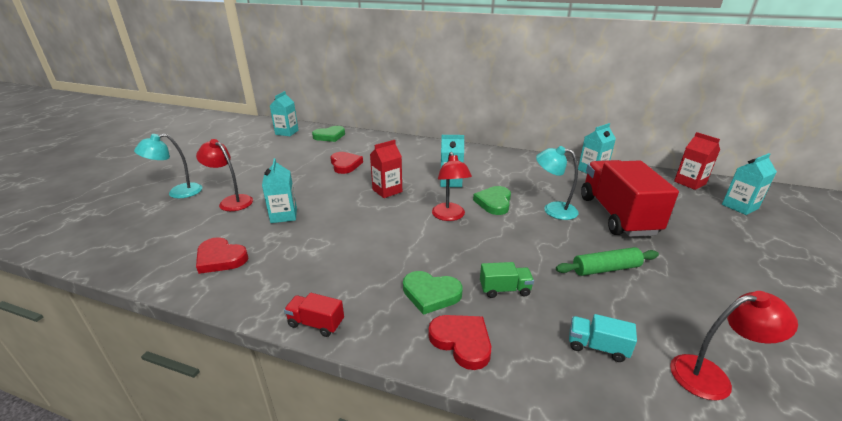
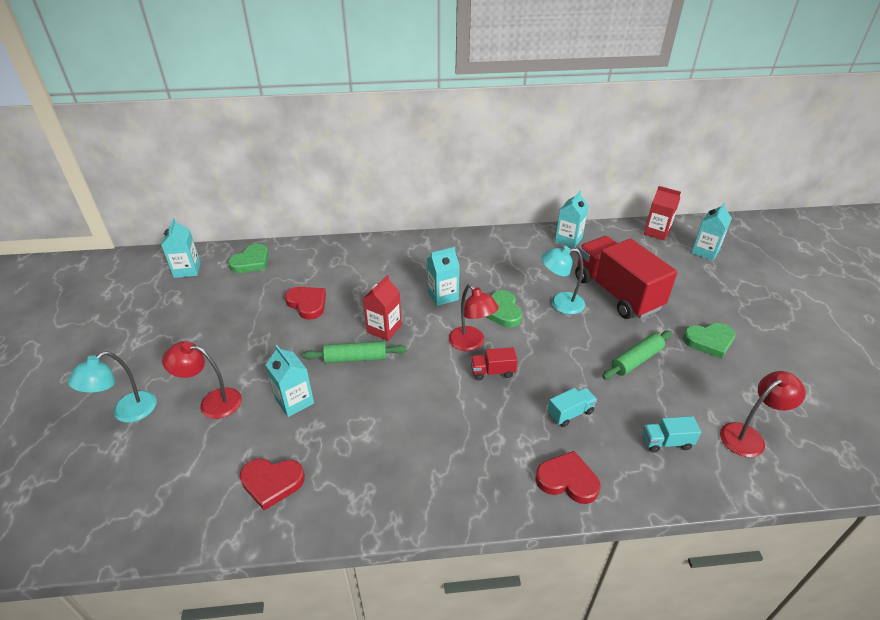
camera: 25 degrees left, 10 degrees up
red truck [284,293,344,337] -> red truck moved to [471,347,518,380]
green heart [403,271,463,315] -> green heart moved to [683,323,735,359]
green truck [480,262,534,298] -> turquoise truck [547,388,597,427]
none -> green rolling pin [303,341,407,363]

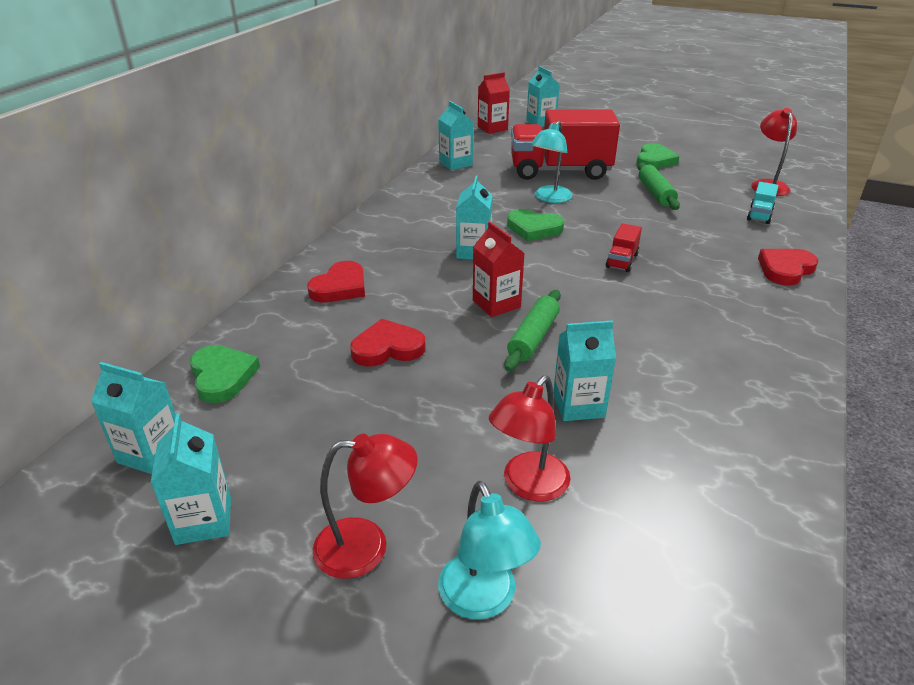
camera: 60 degrees left, 5 degrees down
red heart [240,458,305,511] -> red heart moved to [307,261,365,302]
red lamp [449,284,499,351] -> red lamp moved to [313,434,418,579]
turquoise truck [547,388,597,427] -> none
none -> turquoise carton [151,414,231,545]

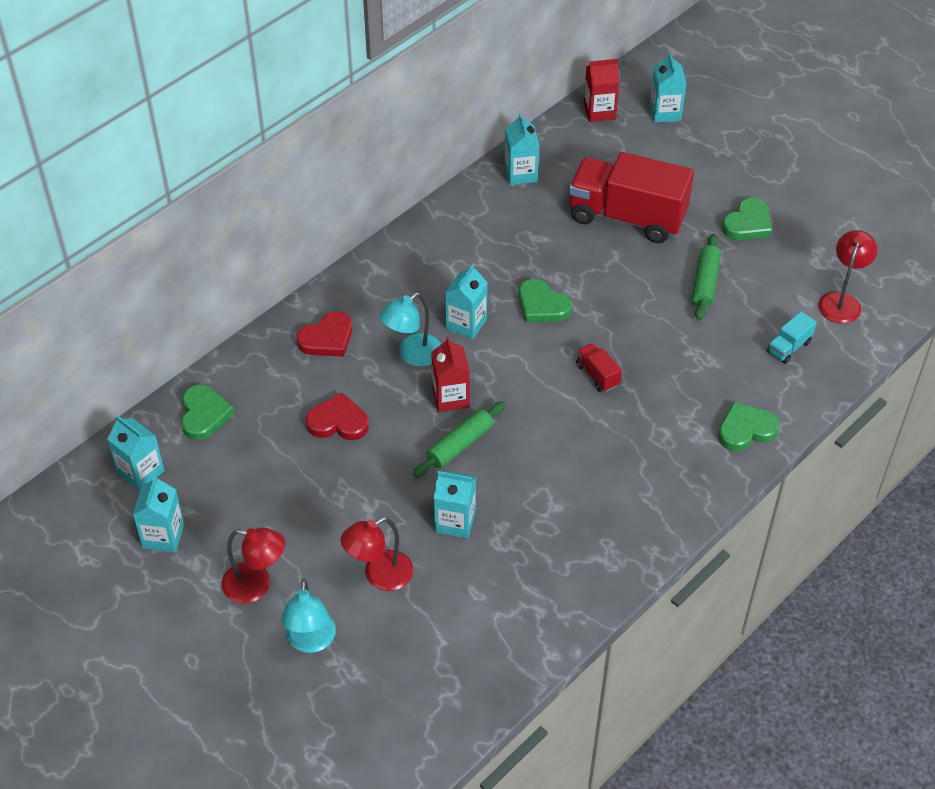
camera: 20 degrees right, 15 degrees up
turquoise lamp [531,121,572,203] -> turquoise lamp moved to [380,293,441,367]
red truck [605,223,642,272] -> red truck turned 105 degrees clockwise [576,343,622,392]
red heart [758,249,819,286] -> green heart [718,402,780,451]

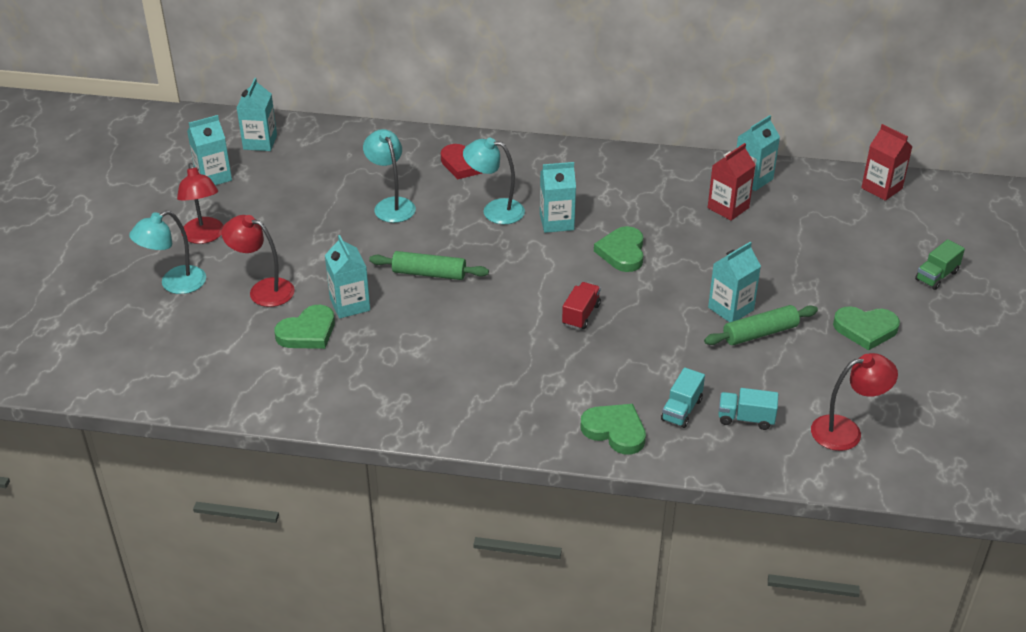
camera: 55 degrees right, 10 degrees down
green heart [181,384,235,440] -> green heart moved to [274,305,335,349]
red heart [306,393,369,440] -> turquoise lamp [363,129,416,223]
red carton [431,336,470,412] -> red carton moved to [708,143,755,221]
red truck [569,152,694,243] -> none
turquoise carton [650,52,687,123] -> turquoise carton moved to [708,242,761,322]
none -> turquoise truck [661,367,705,428]
none -> green truck [915,239,965,290]

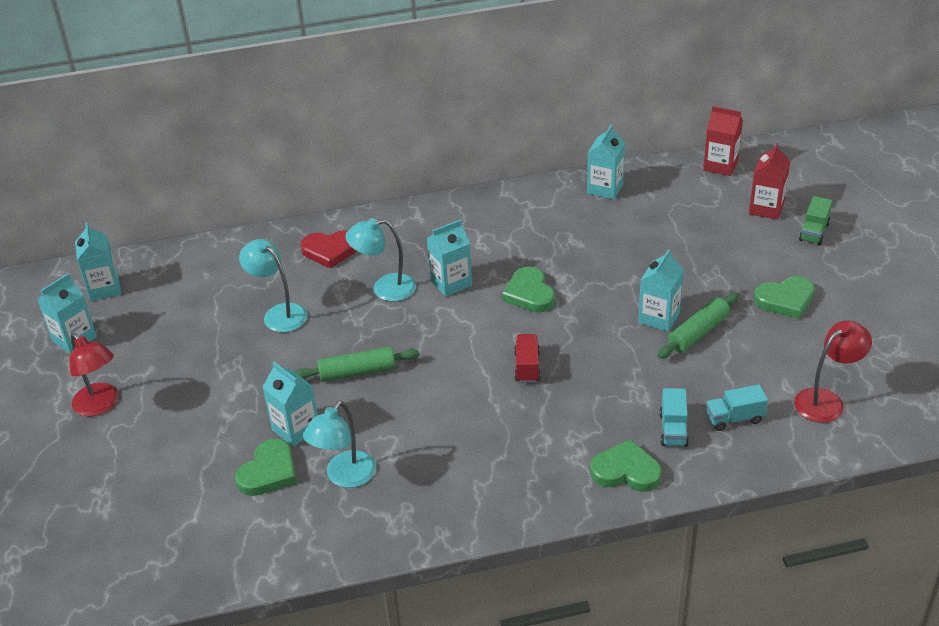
camera: 20 degrees left, 0 degrees up
turquoise lamp [129,210,206,294] -> turquoise lamp moved to [303,401,376,488]
red lamp [222,215,295,307] -> none
red carton [708,143,755,221] -> red carton moved to [749,143,790,220]

